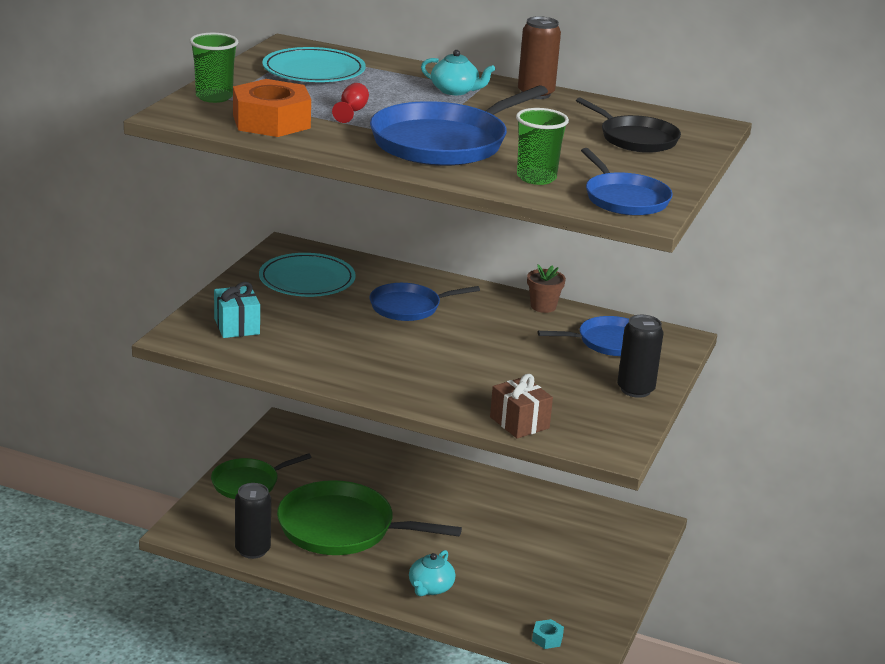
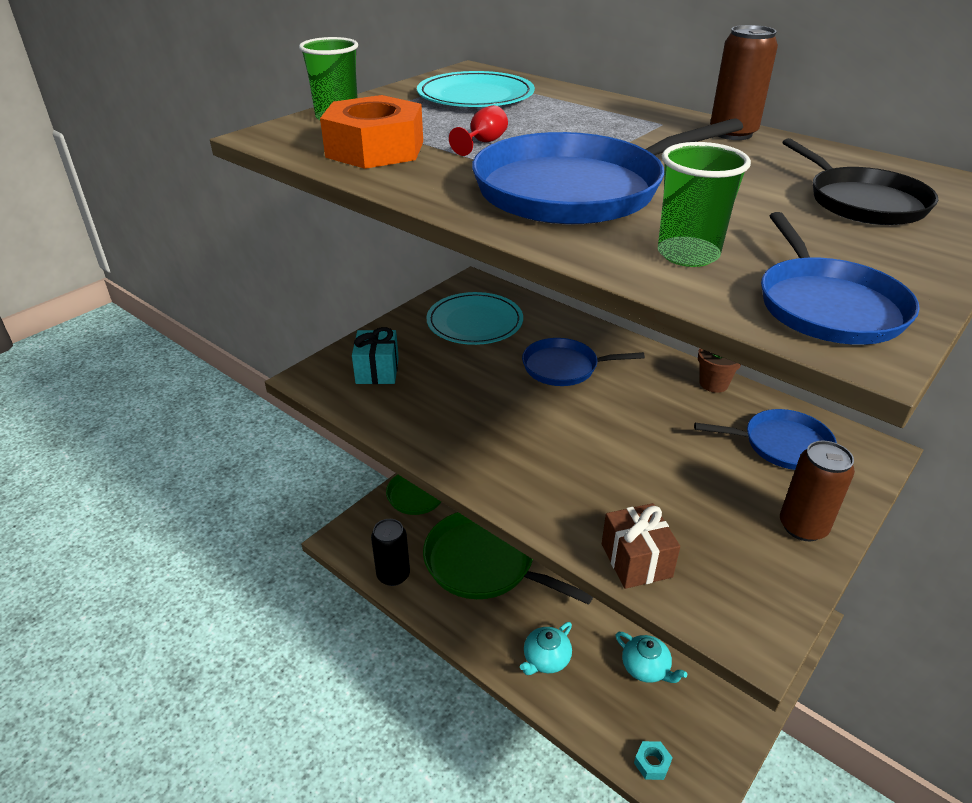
camera: 20 degrees right, 10 degrees up
turquoise teapot [421,50,495,95] -> turquoise teapot moved to [616,632,687,683]
black can [617,315,664,398] -> brown can [780,441,855,541]

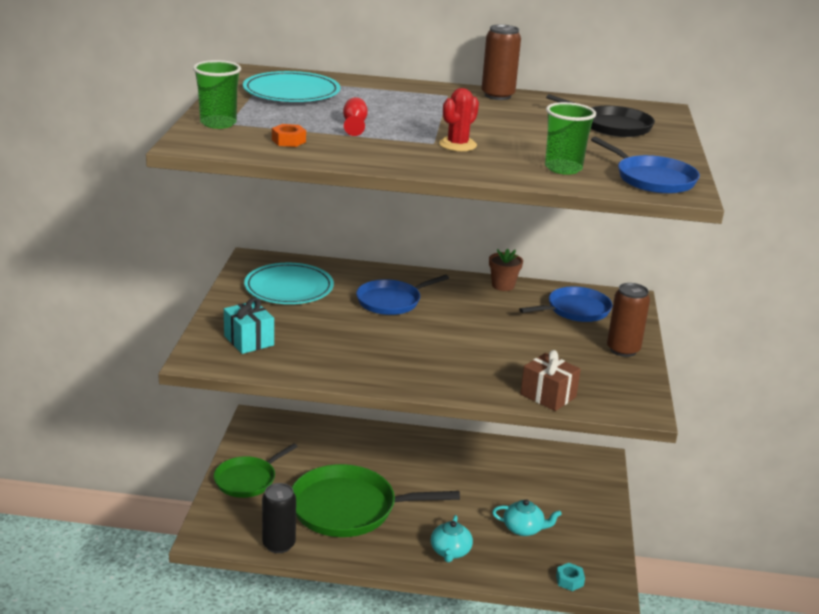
camera: 35 degrees left, 10 degrees down
orange nut [320,95,423,169] -> orange nut [272,124,306,147], size x0.42
blue pan [472,118,743,224] -> red cactus [439,88,479,151]

